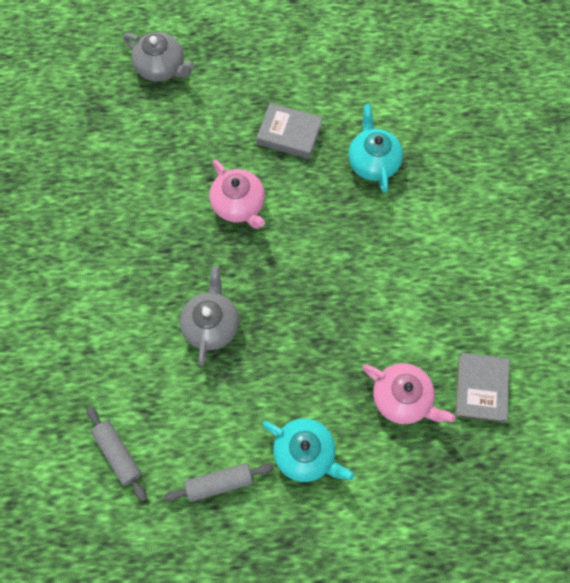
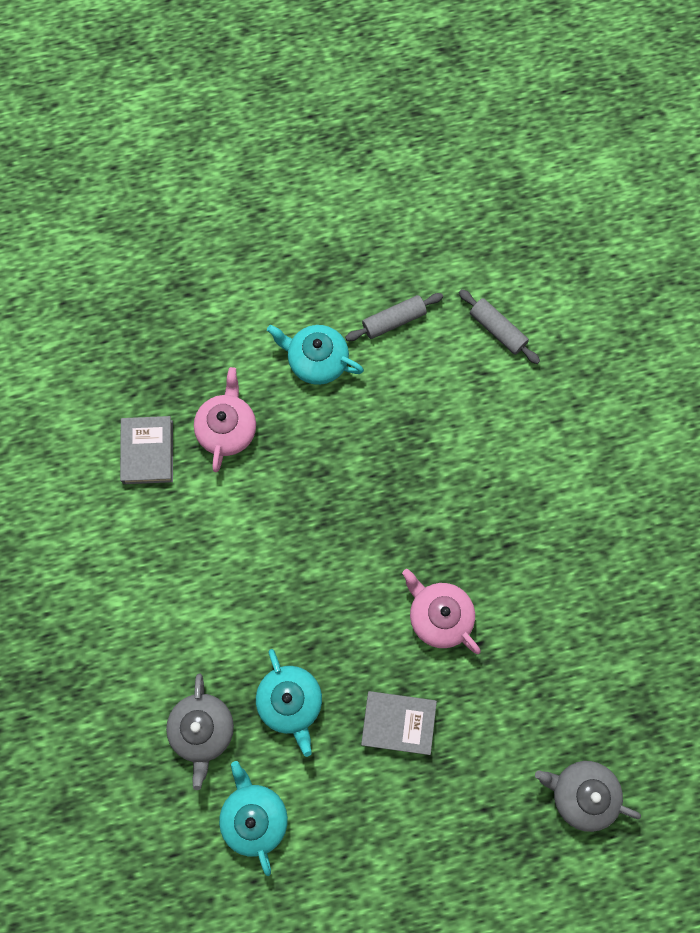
camera: 170 degrees right, 5 degrees up
grey teapot [180,266,239,366] -> grey teapot moved to [166,673,234,790]
pink teapot [363,363,456,424] -> pink teapot turned 75 degrees clockwise [194,367,256,472]
none -> turquoise teapot [219,761,288,876]

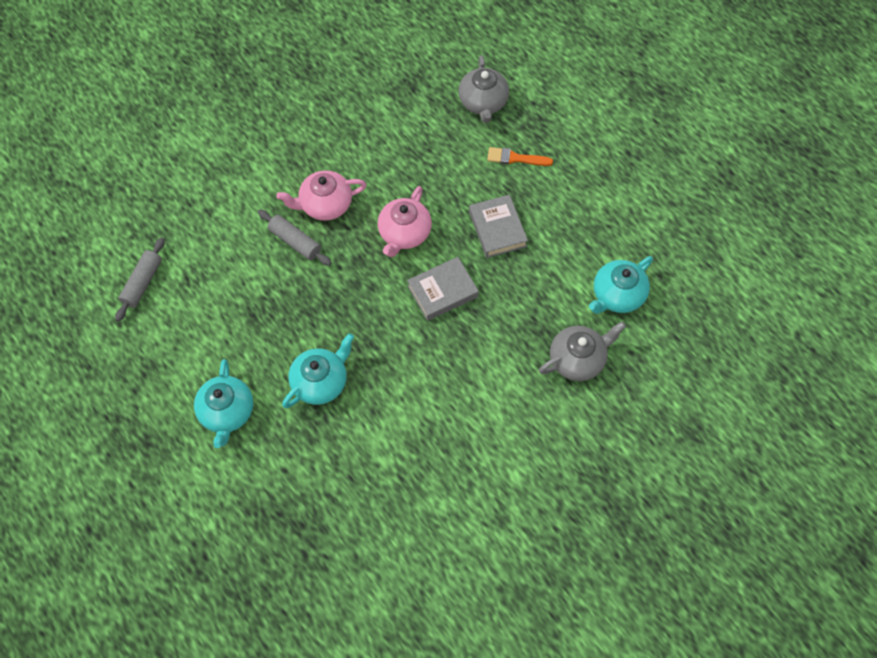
camera: 115 degrees left, 10 degrees down
grey book [120,416,173,484] -> grey book moved to [407,257,479,321]
pink teapot [194,367,256,472] -> pink teapot moved to [276,170,367,221]
turquoise teapot [256,649,322,757] -> turquoise teapot moved to [282,333,354,408]
grey rolling pin [345,293,443,341] -> grey rolling pin moved to [258,210,332,266]
none -> orange brush [487,147,553,166]

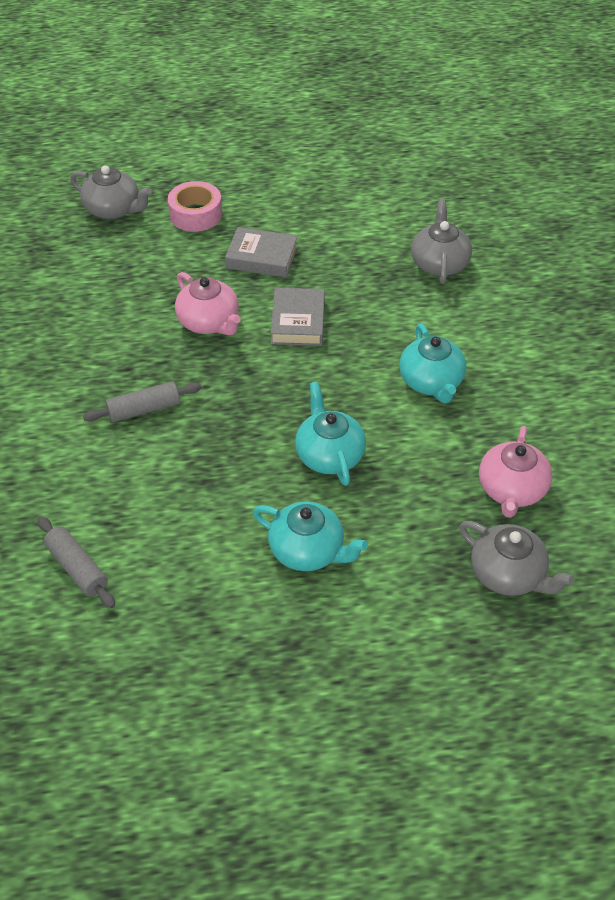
camera: 60 degrees left, 15 degrees down
pink teapot [276,170,367,221] -> pink teapot moved to [479,426,552,518]
orange brush [487,147,553,166] -> pink tape [168,181,222,232]
turquoise teapot [589,256,653,314] -> turquoise teapot moved to [399,323,466,403]
none -> grey teapot [459,521,574,596]

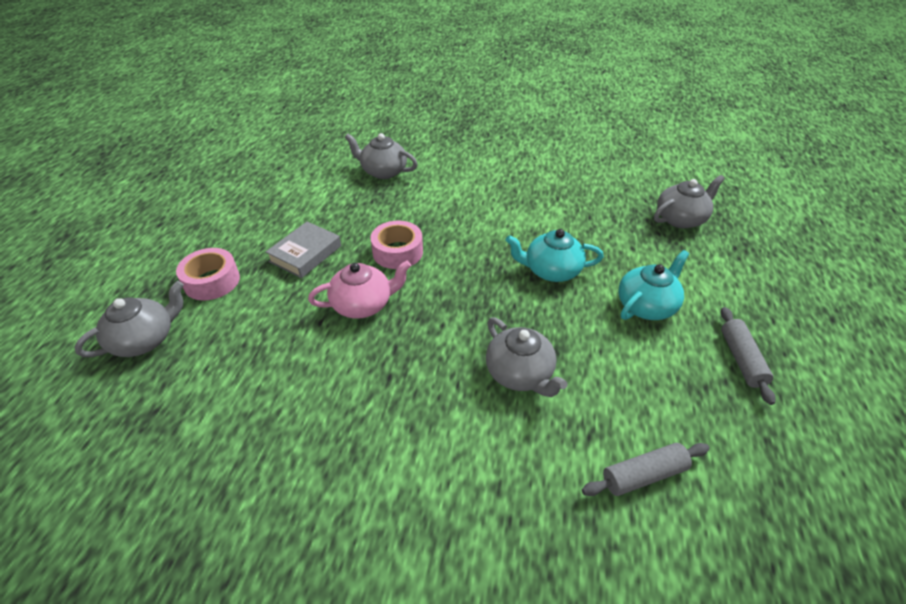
camera: 70 degrees left, 5 degrees down
grey rolling pin [83,382,202,422] -> grey rolling pin moved to [721,307,776,405]
grey book [271,288,325,346] -> pink tape [370,221,423,269]
turquoise teapot [399,323,466,403] -> none
pink teapot [479,426,552,518] -> none
none -> grey teapot [486,317,567,397]

